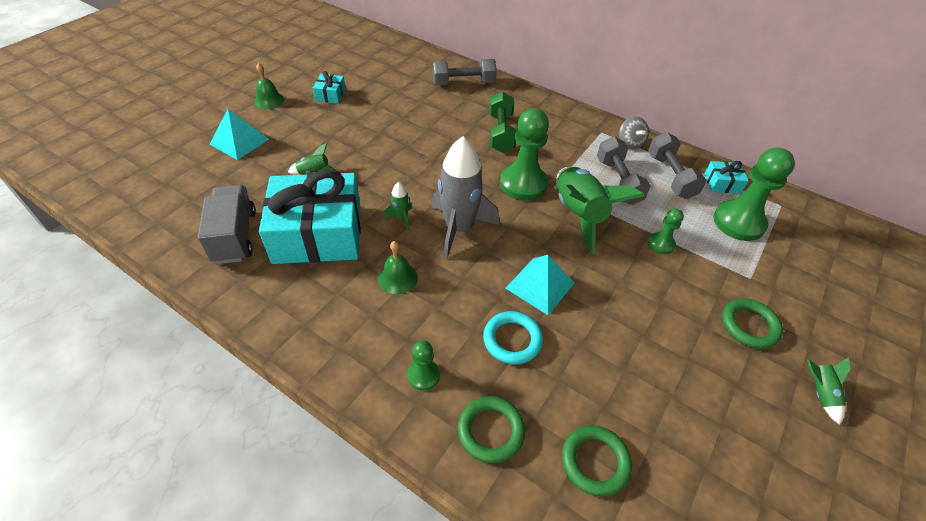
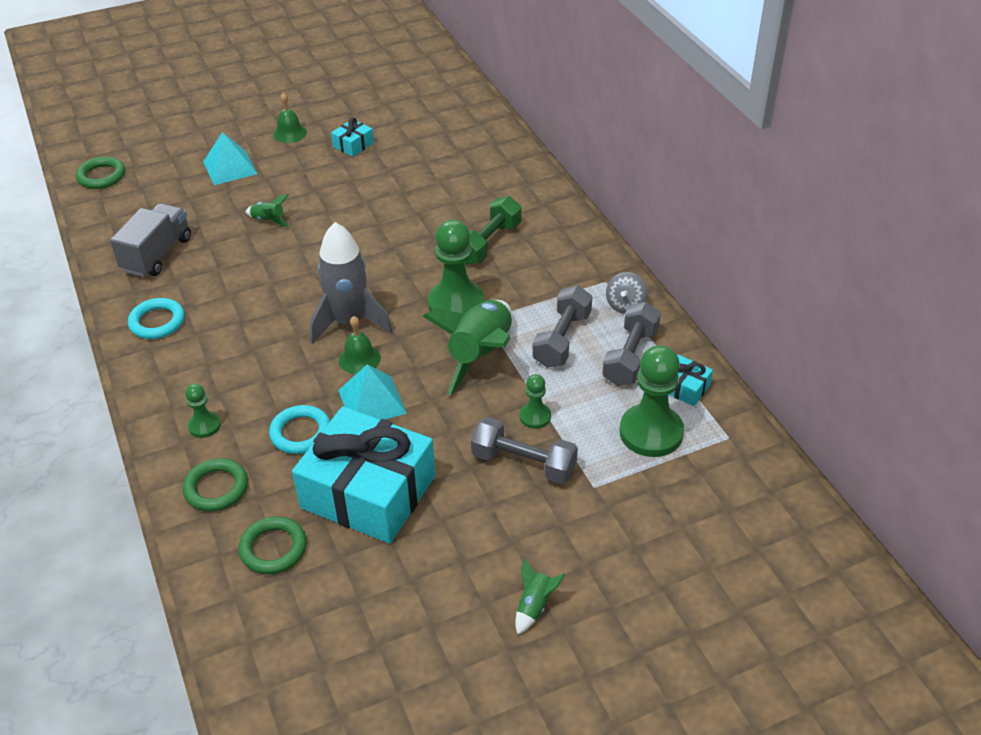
camera: 35 degrees right, 5 degrees down
turquoise gift [259,170,361,264] -> turquoise gift moved to [292,406,435,544]
green bell [378,241,418,294] -> green bell moved to [339,316,381,374]
green rocket [383,182,412,231] -> none
grey dumbbell [433,59,497,85] -> grey dumbbell moved to [471,417,578,484]
green ring [722,299,783,349] -> green ring moved to [76,157,125,189]
none -> turquoise ring [128,298,185,339]

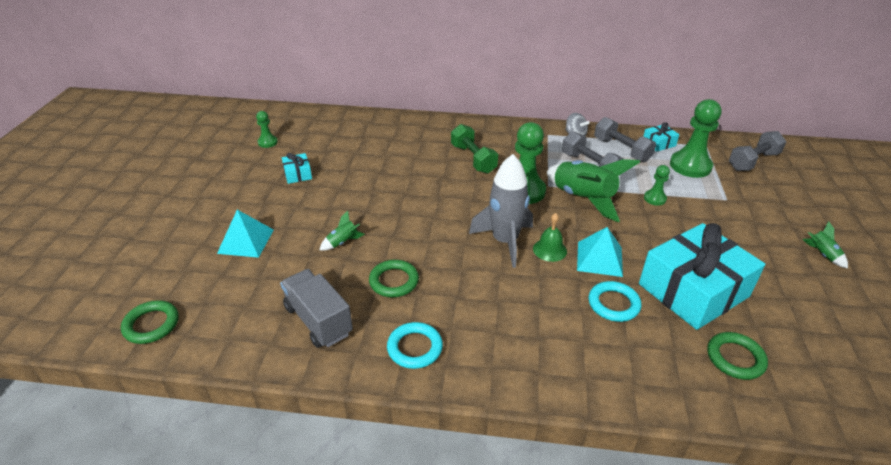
camera: 60 degrees left, 5 degrees down
green ring [183,458,248,512] -> green ring moved to [369,260,419,297]
green pawn [185,384,221,438] -> green pawn moved to [256,111,278,148]
green bell [273,93,307,143] -> none
grey dumbbell [471,417,578,484] -> grey dumbbell moved to [729,131,787,171]

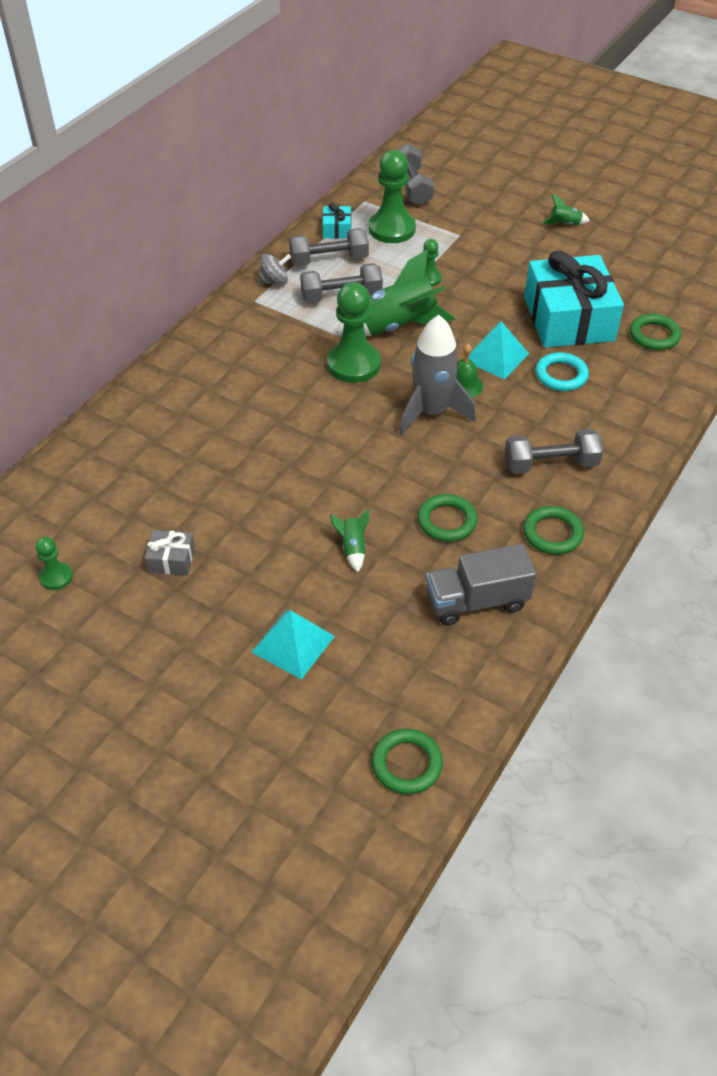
camera: 65 degrees left, 10 degrees up
turquoise gift [282,153,312,184] -> grey gift [145,530,195,575]
turquoise ring [387,322,443,369] -> green ring [523,506,584,555]
green dumbbell [451,124,498,174] -> none
none -> grey dumbbell [505,429,603,474]

